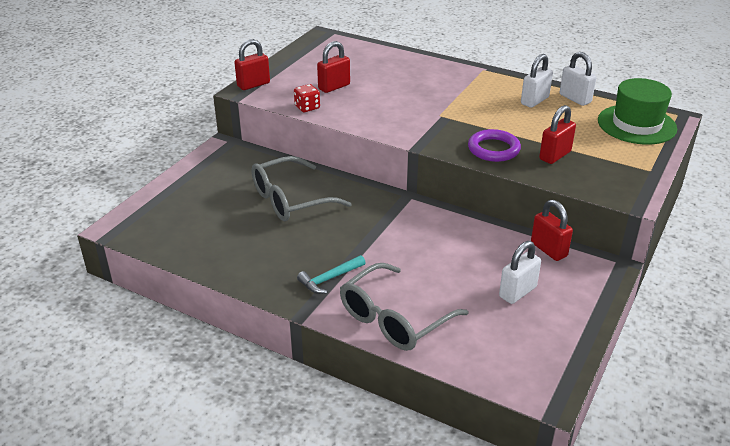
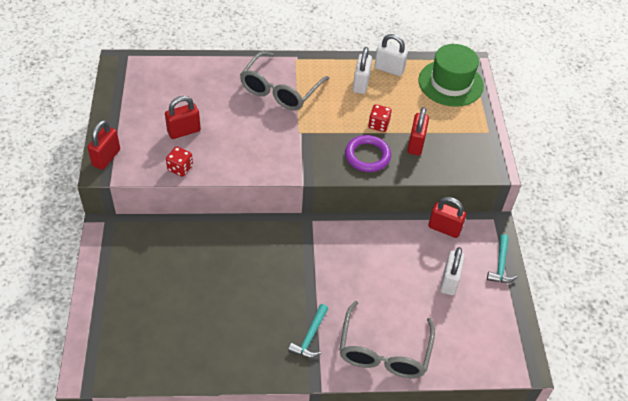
camera: 35 degrees left, 15 degrees up
grey glasses [252,156,352,221] -> grey glasses moved to [240,51,329,111]
red padlock [317,41,350,93] -> red padlock turned 45 degrees clockwise [165,96,201,139]
none -> red dice [368,104,392,132]
none -> turquoise hammer [487,234,518,283]

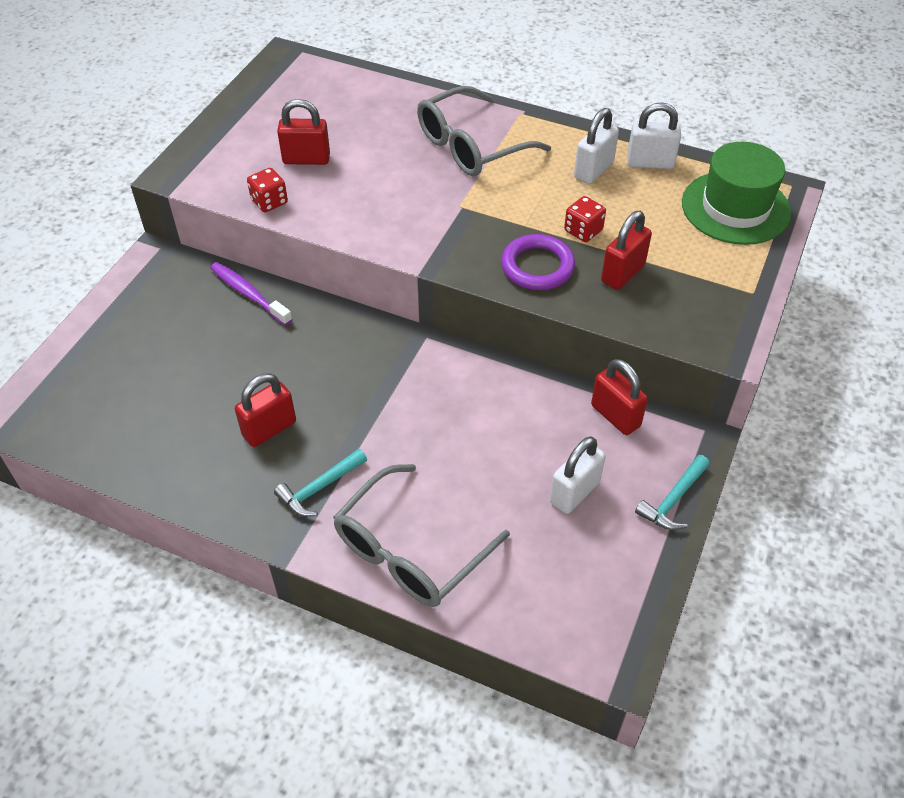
camera: 30 degrees right, 0 degrees up
red padlock [87,120,120,170] -> red padlock moved to [235,373,296,447]
white padlock [374,34,408,76] -> white padlock turned 45 degrees counterclockwise [627,102,681,169]
none -> purple toothbrush [210,262,293,326]

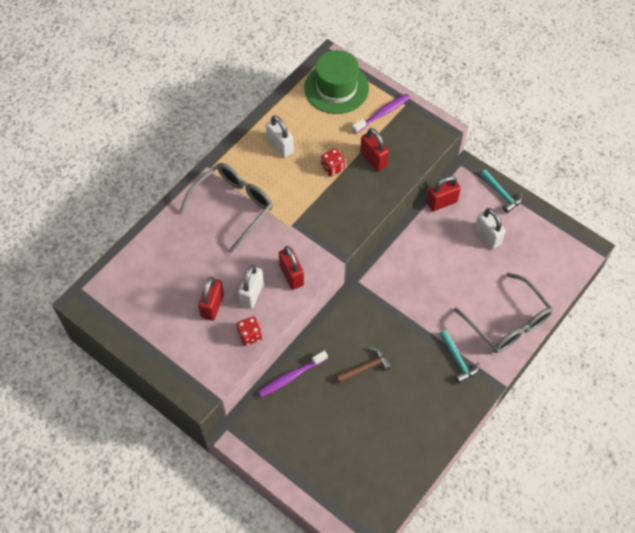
camera: 75 degrees left, 10 degrees up
red padlock [235,373,296,447] -> red padlock moved to [279,246,304,290]
grey glasses [417,86,551,176] -> grey glasses turned 120 degrees counterclockwise [179,163,273,253]
purple ring [501,234,575,290] -> none
white padlock [627,102,681,169] -> white padlock moved to [238,265,264,309]
none -> brown hammer [336,347,392,383]
none -> purple toothbrush [352,94,410,134]

